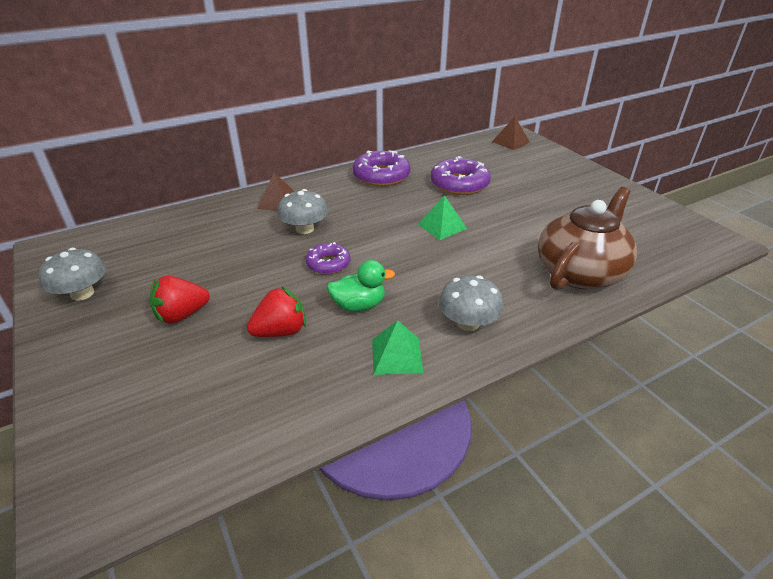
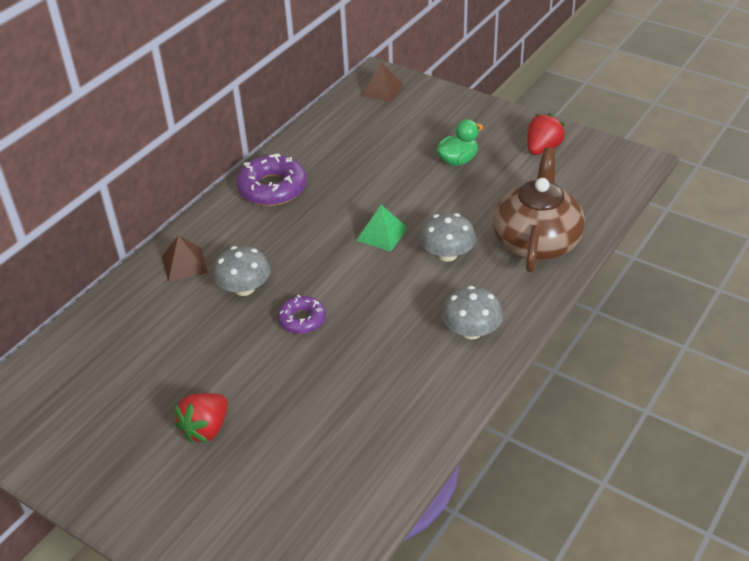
camera: 25 degrees left, 5 degrees up
grey mushroom [39,248,106,301] -> grey mushroom moved to [420,213,476,262]
red strawberry [247,286,306,337] -> red strawberry moved to [527,113,566,155]
green duck [327,260,395,312] -> green duck moved to [436,119,483,166]
green pyramid [372,320,424,375] -> none
purple donut [430,156,491,195] -> none

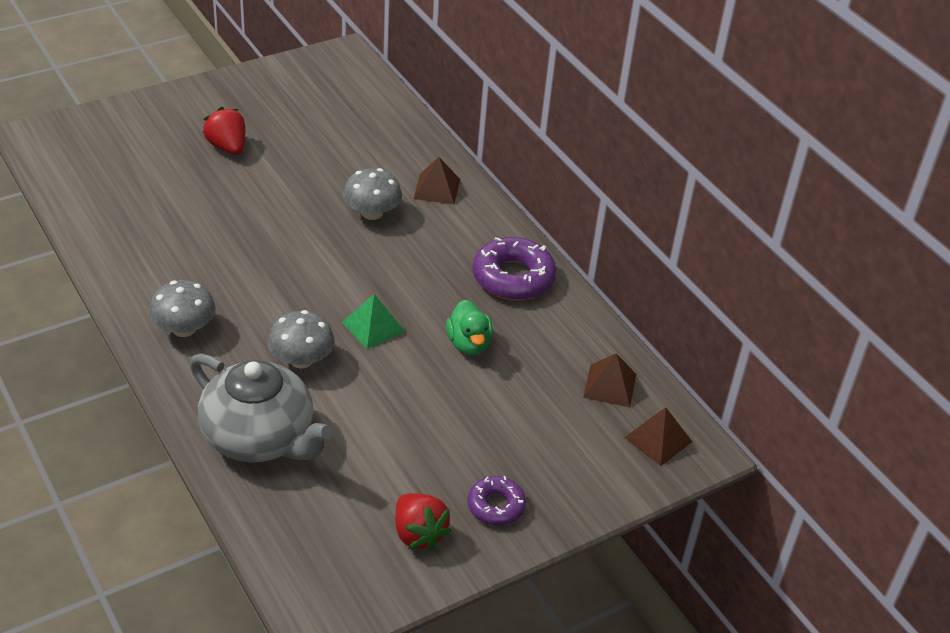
camera: 110 degrees right, 0 degrees up
purple donut [278,295,326,334] -> purple donut moved to [468,476,526,526]
green duck [436,119,483,166] -> green duck moved to [446,300,493,355]
brown teapot [493,147,585,272] -> grey teapot [190,354,333,462]
none -> brown pyramid [583,353,636,407]

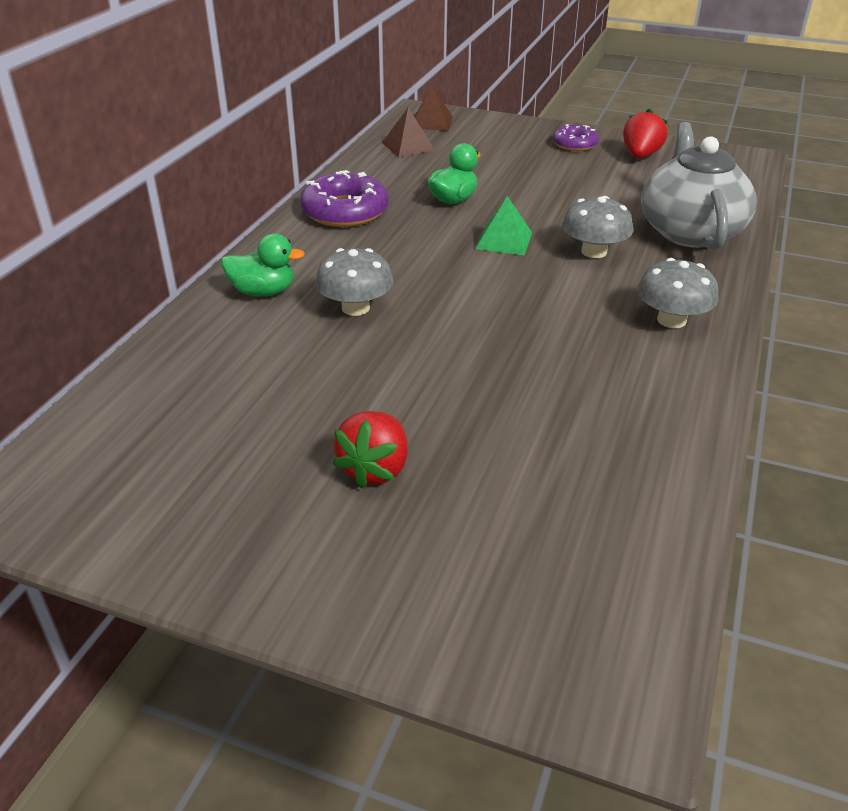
camera: 125 degrees left, 5 degrees down
brown pyramid [413,157,460,205] -> green duck [221,234,305,296]

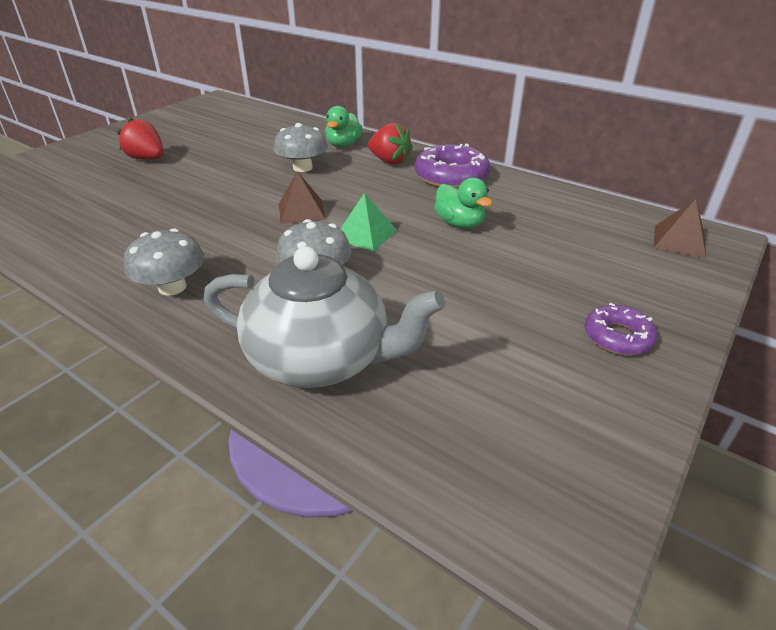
camera: 105 degrees right, 0 degrees up
brown pyramid [382,108,435,157] -> brown pyramid moved to [279,171,326,224]
red strawberry [623,109,668,158] -> red strawberry moved to [368,123,413,165]

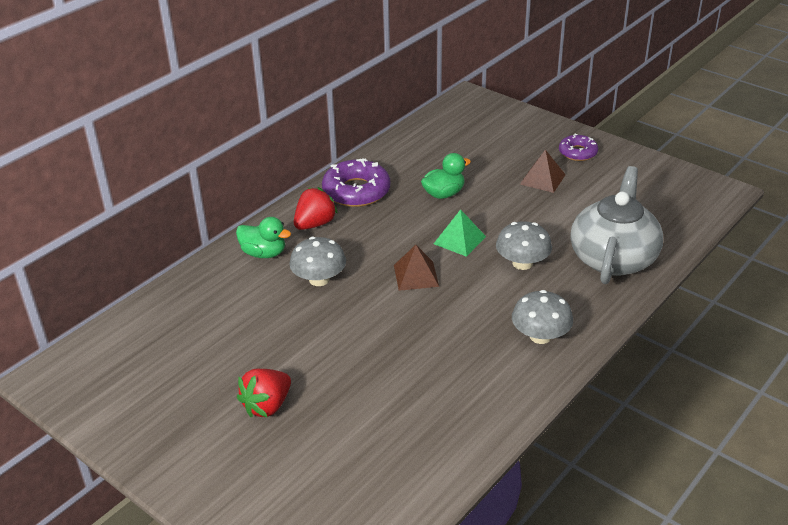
camera: 85 degrees left, 0 degrees up
brown pyramid [653,199,706,258] -> brown pyramid moved to [520,150,566,193]

